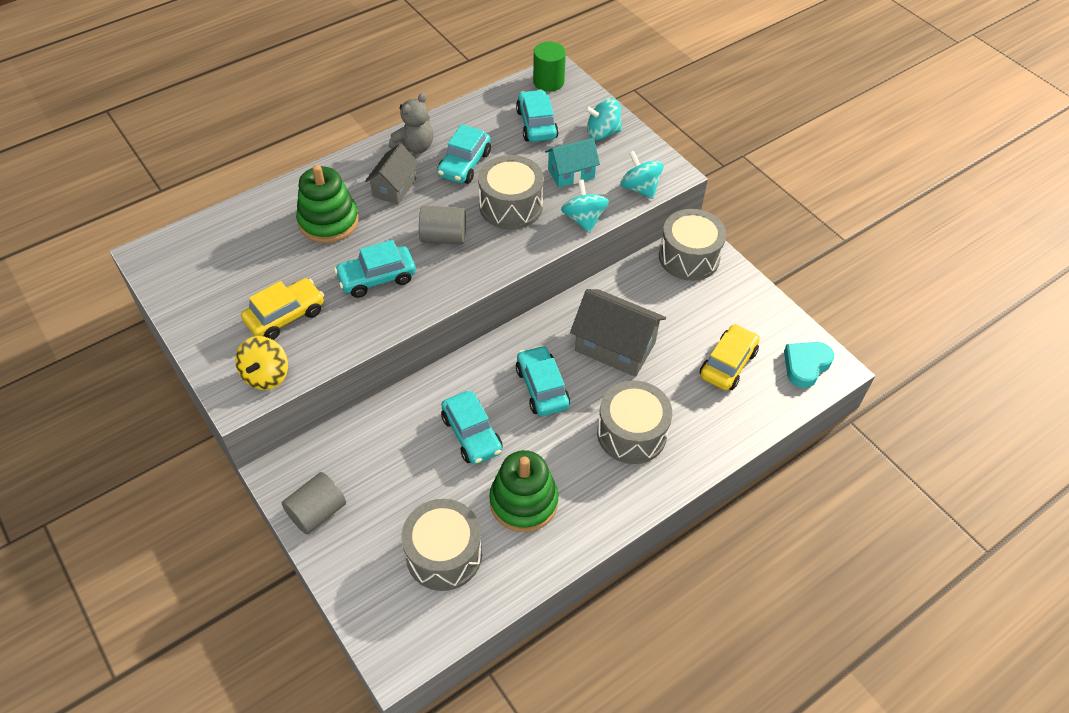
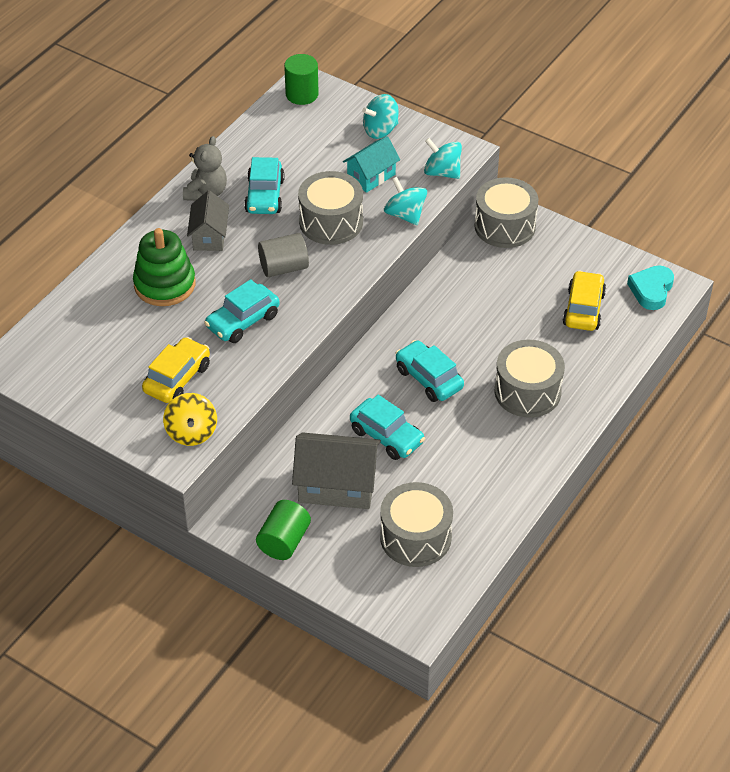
camera: 20 degrees left, 5 degrees down
grey cylinder [282,472,346,534] -> green cylinder [256,500,311,560]
green stacking toy [489,450,558,532] -> none
turquoise car [516,90,559,142] -> none
grey house [570,289,666,377] -> grey house moved to [292,432,381,509]

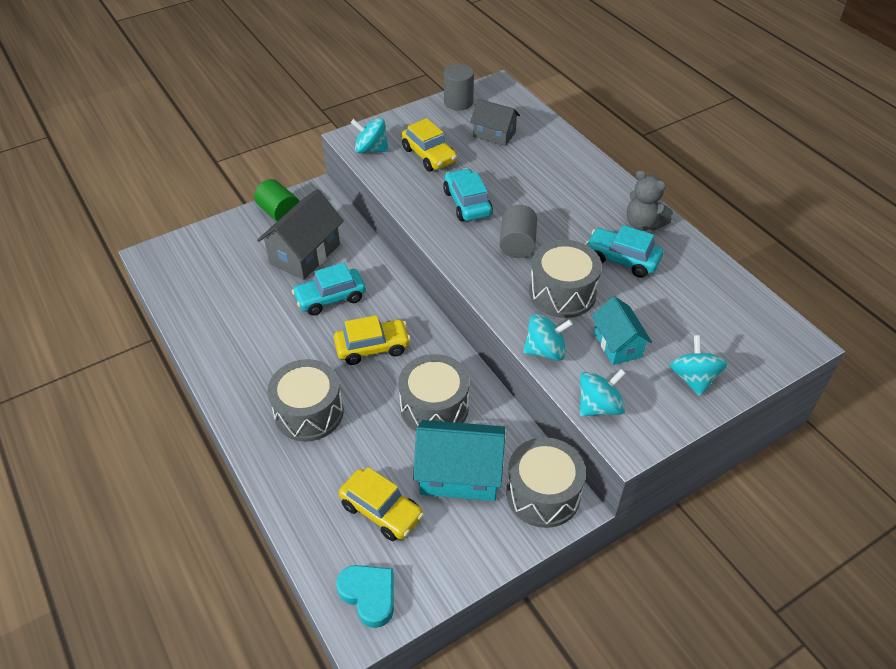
camera: 115 degrees right, 0 degrees up
green stacking toy [133,228,195,306] -> none
yellow spinning top [163,393,217,446] -> turquoise spinning top [351,118,389,153]
grey house [187,191,229,251] -> grey house moved to [470,99,520,146]
green cylinder [284,54,319,105] -> none
grey drum [380,482,453,567] -> grey drum moved to [399,354,469,431]
turquoise car [395,340,464,402] -> yellow car [334,315,411,365]
none -> turquoise house [413,420,505,501]
none -> grey cylinder [444,64,474,111]

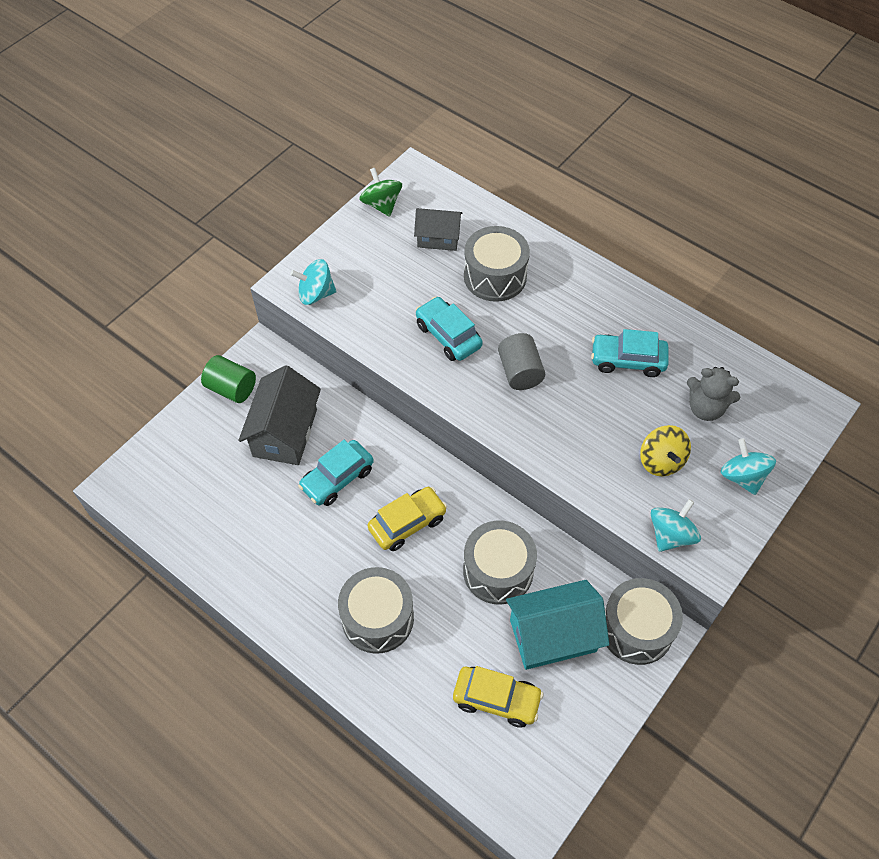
camera: 20 degrees left, 10 degrees up
turquoise heart [336,565,394,628] -> none
yellow car [401,118,457,171] -> none
grey cylinder [444,64,474,111] -> green spinning top [359,168,402,217]
turquoise spinning top [523,314,573,361] -> none
grey drum [529,240,602,318] -> grey drum moved to [464,226,530,302]
turquoise house [592,296,652,365] -> yellow spinning top [640,425,691,476]
grey teddy bear [627,170,673,231] -> grey teddy bear moved to [687,367,740,421]

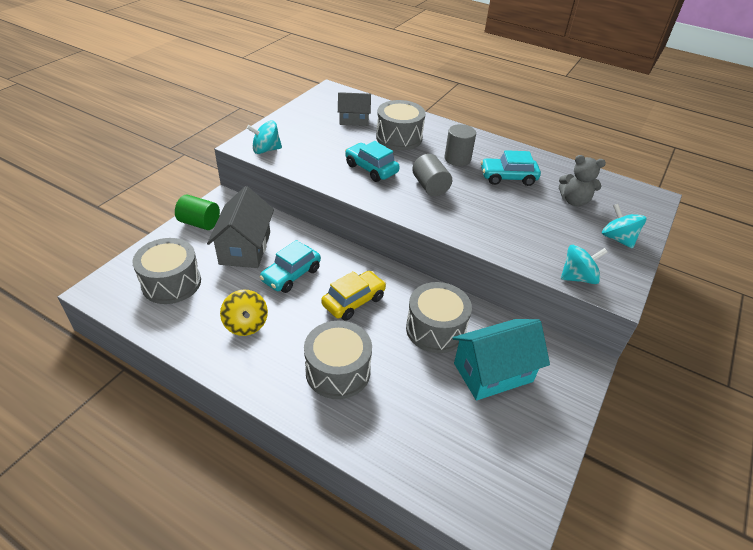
camera: 10 degrees left, 15 degrees down
green spinning top [359,168,402,217] -> none
yellow car [453,666,544,727] -> none
grey drum [605,578,683,665] -> grey drum moved to [132,238,201,304]
yellow spinning top [640,425,691,476] -> yellow spinning top moved to [220,290,268,336]
turquoise spinning top [651,499,701,552] -> turquoise spinning top turned 45 degrees clockwise [561,245,608,284]
none -> grey cylinder [445,124,476,166]

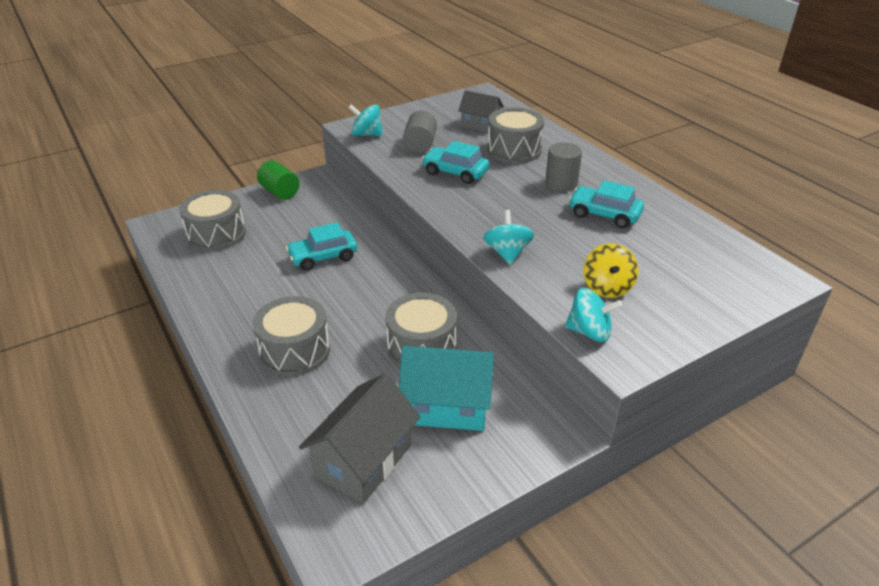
camera: 30 degrees right, 5 degrees down
grey house [207,186,274,268] -> grey house moved to [299,373,420,504]
yellow spinning top [220,290,268,336] -> yellow spinning top moved to [583,243,638,298]
yellow car [321,271,386,321] -> none
turquoise car [345,141,400,182] -> turquoise car turned 45 degrees counterclockwise [422,141,489,184]
grey cylinder [412,154,452,196] -> grey cylinder moved to [403,110,437,153]
grey teddy bear [559,155,606,207] -> none
turquoise spinning top [602,204,646,249] -> turquoise spinning top moved to [483,210,534,264]

